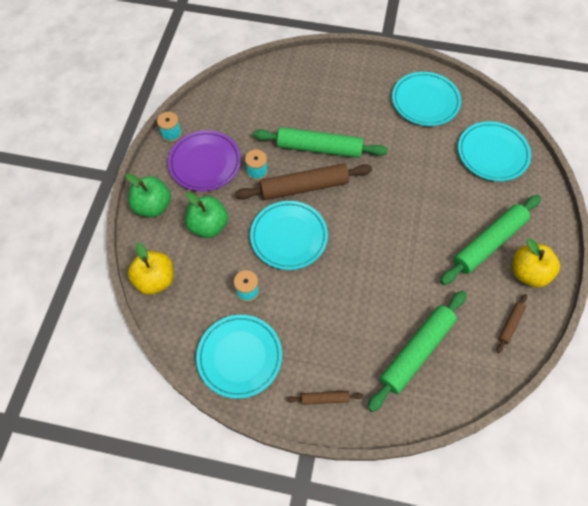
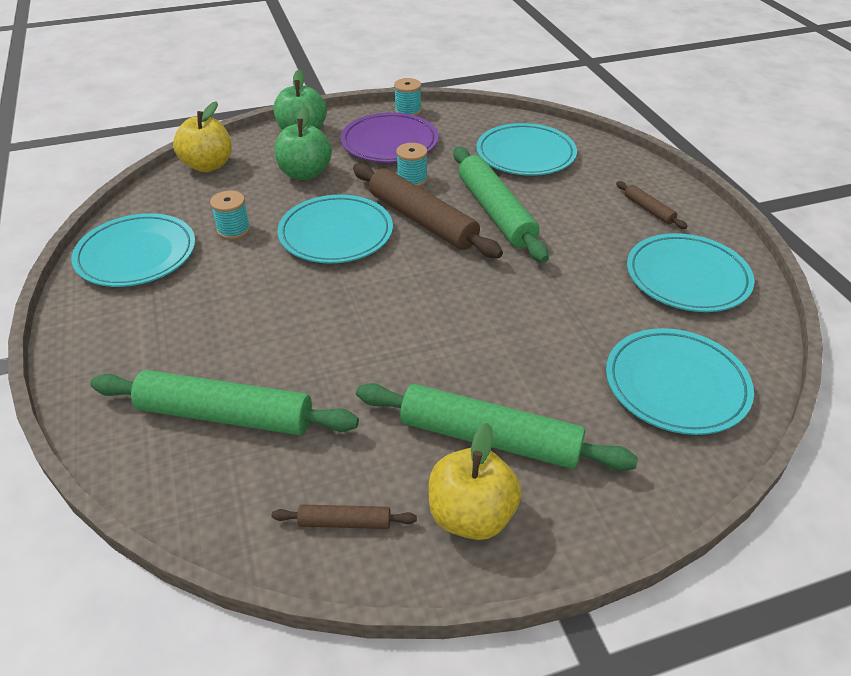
camera: 60 degrees right, 20 degrees down
brown rolling pin [287,391,363,405] -> brown rolling pin moved to [616,181,687,229]
none -> turquoise plate [476,123,577,176]

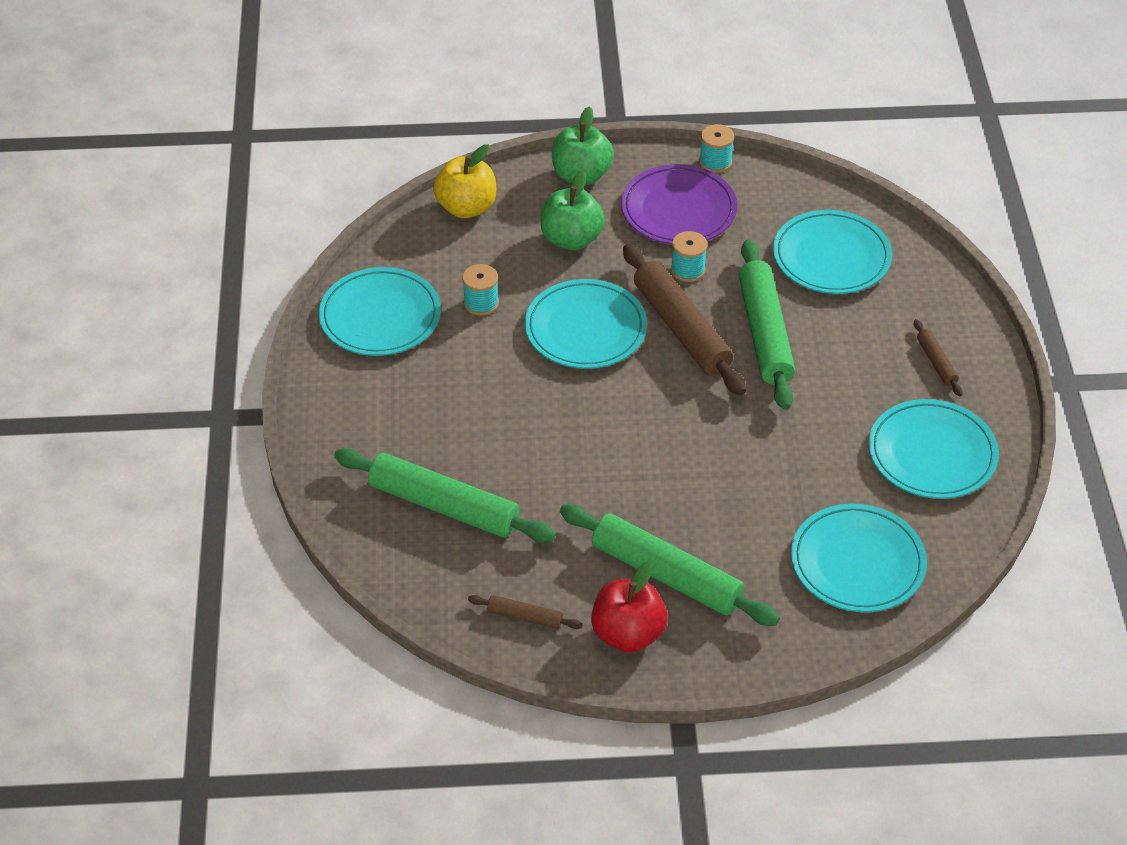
camera: 15 degrees right, 5 degrees up
yellow apple [428,423,521,540] -> red apple [591,561,668,652]

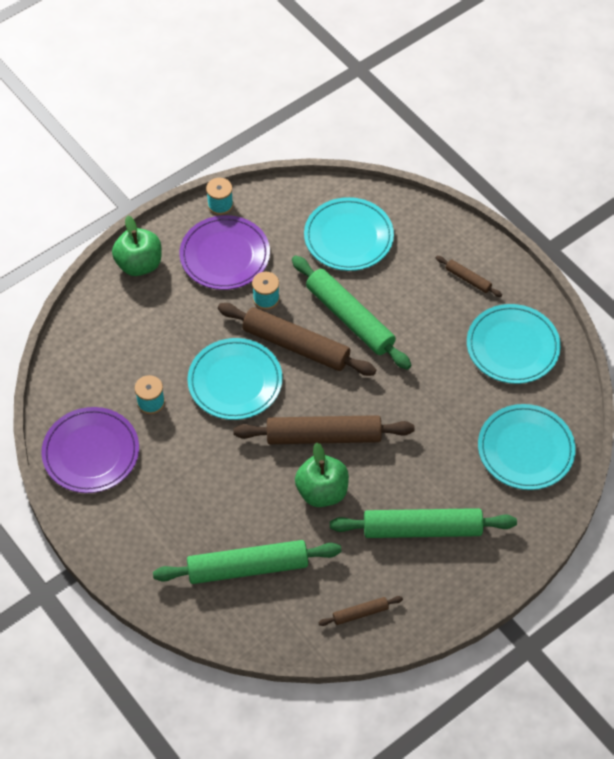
camera: 35 degrees left, 10 degrees up
turquoise plate [319,267,441,356] -> purple plate [41,407,139,493]
yellow apple [433,144,496,218] -> none
green apple [540,170,605,250] -> green apple moved to [295,443,349,507]
red apple [591,561,668,652] -> none
none -> brown rolling pin [233,415,415,444]

